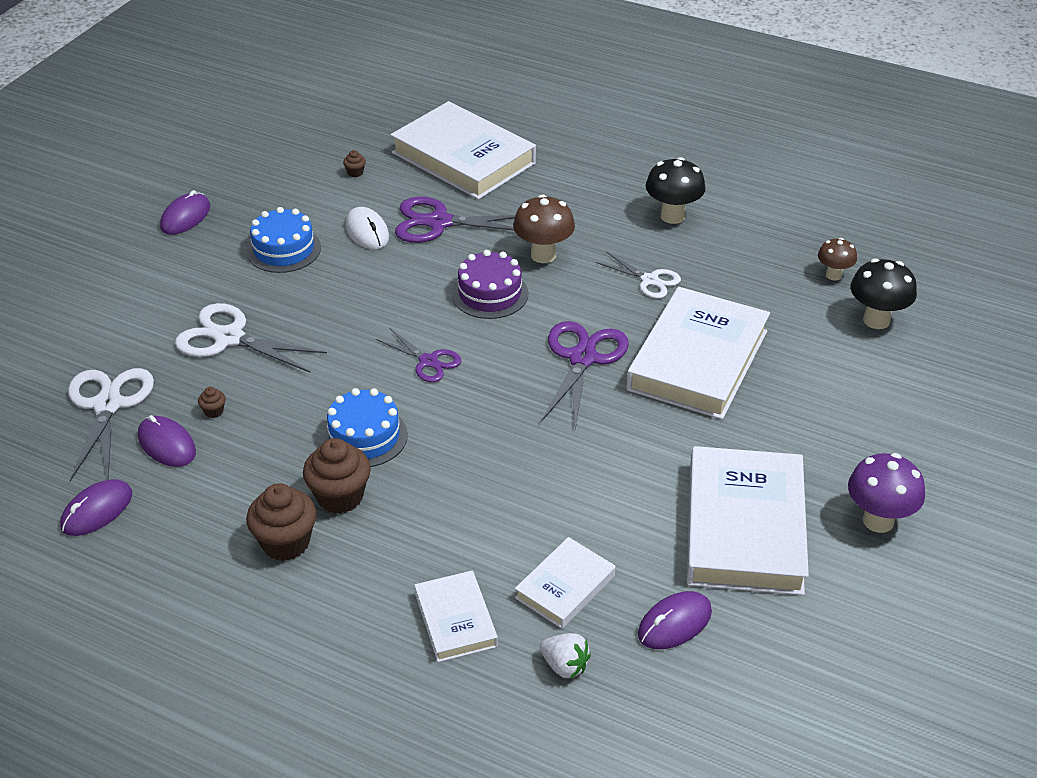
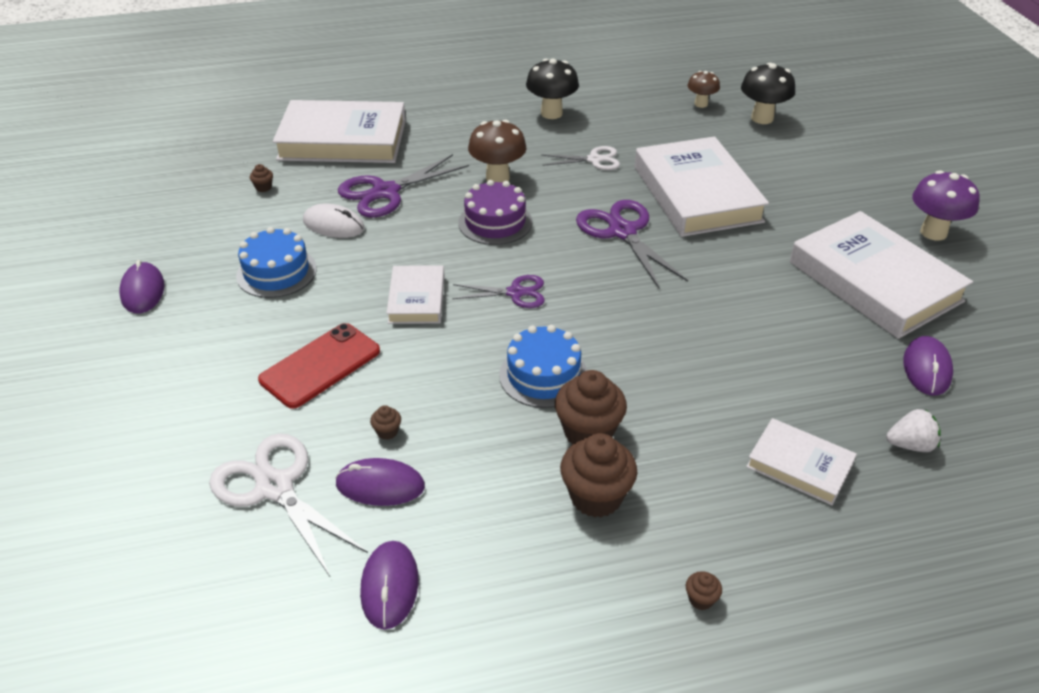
camera: 40 degrees left, 0 degrees up
white scissors [175,303,327,373] -> red phone [258,323,380,409]
white book [515,537,615,629] -> white book moved to [386,265,444,324]
none -> brown cupcake [686,571,722,610]

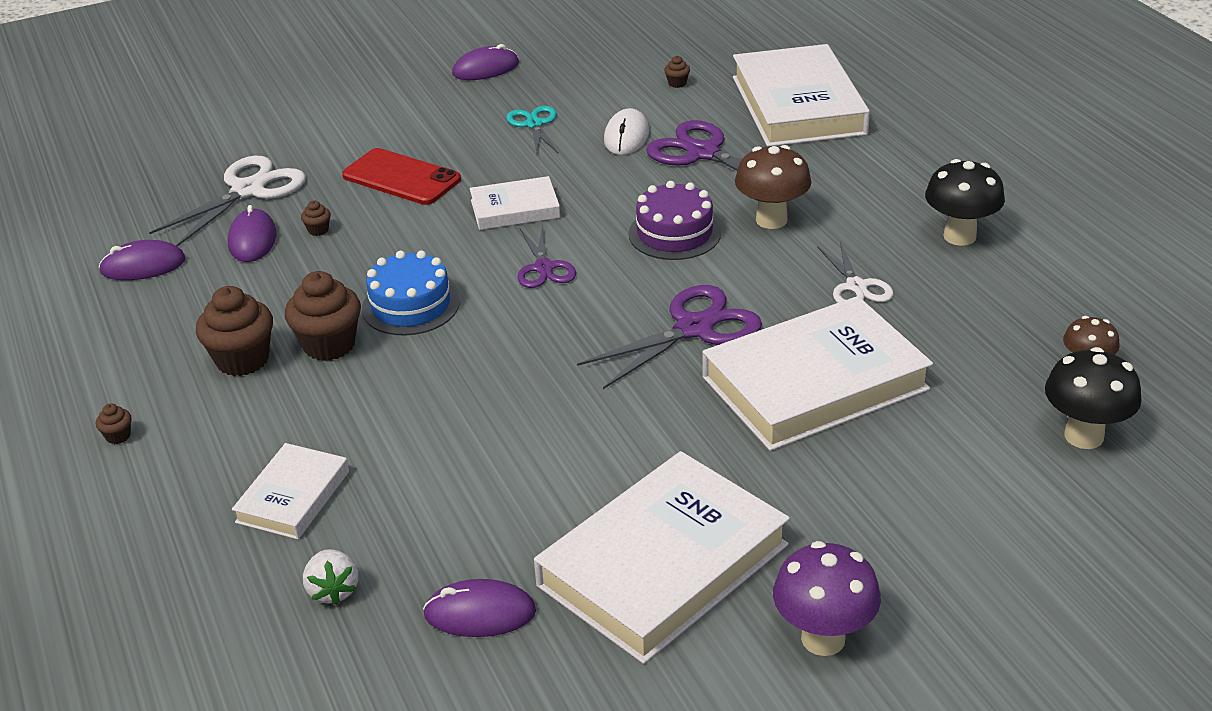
camera: 80 degrees right, 5 degrees down
blue cake [236,227,317,298] -> turquoise scissors [506,106,558,153]

